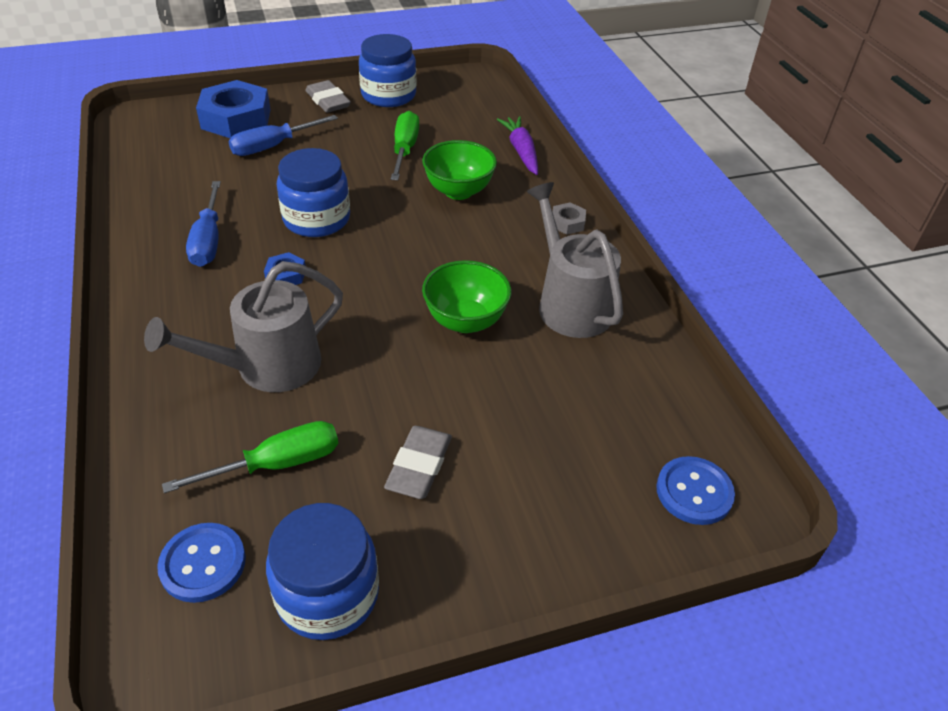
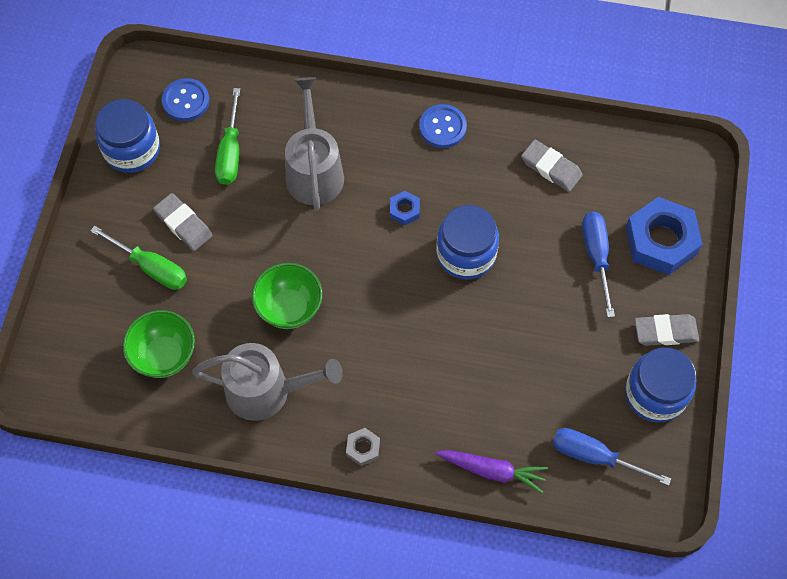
camera: 120 degrees right, 20 degrees up
blue screwdriver [186,181,221,267] -> blue screwdriver moved to [552,428,671,486]
green screwdriver [391,111,419,180] -> green screwdriver moved to [90,226,187,290]
green bowl [422,140,497,200] -> green bowl moved to [123,310,195,378]
blue button [656,456,735,525] -> blue button moved to [419,104,467,148]
none -> grey eraser [521,139,583,192]

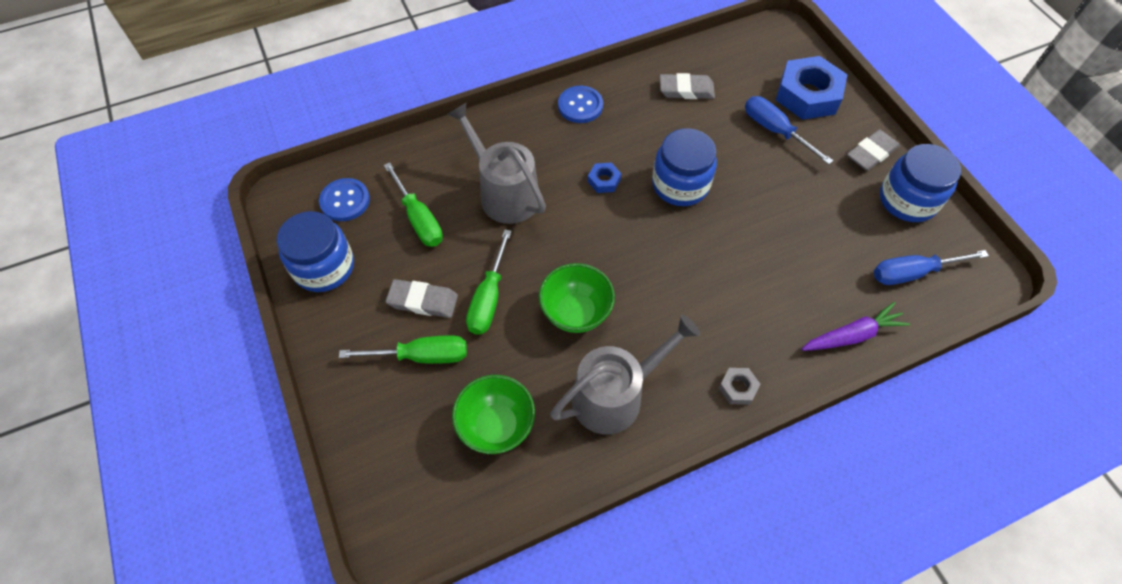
camera: 35 degrees left, 5 degrees down
none -> green screwdriver [466,229,512,335]

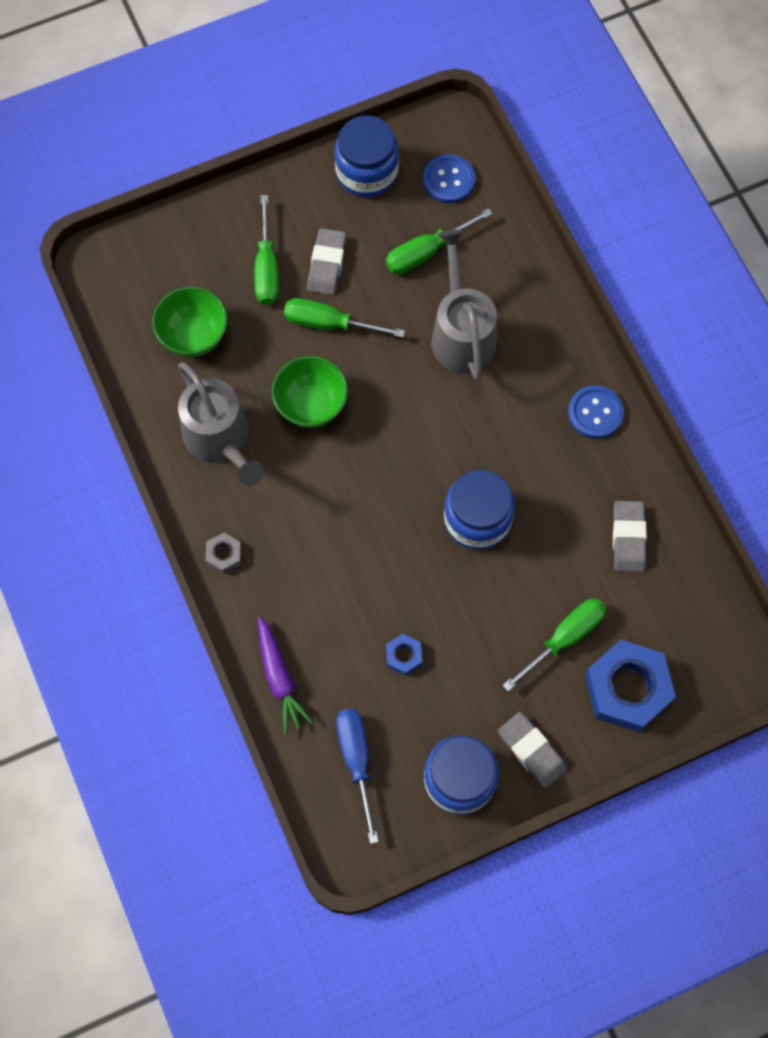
camera: 90 degrees right, 10 degrees up
grey watering can [447,103,546,224] -> grey watering can turned 60 degrees counterclockwise [431,230,497,381]
blue nut [588,163,621,193] -> blue nut moved to [386,634,422,676]
blue screwdriver [745,96,833,164] -> green screwdriver [502,598,606,691]

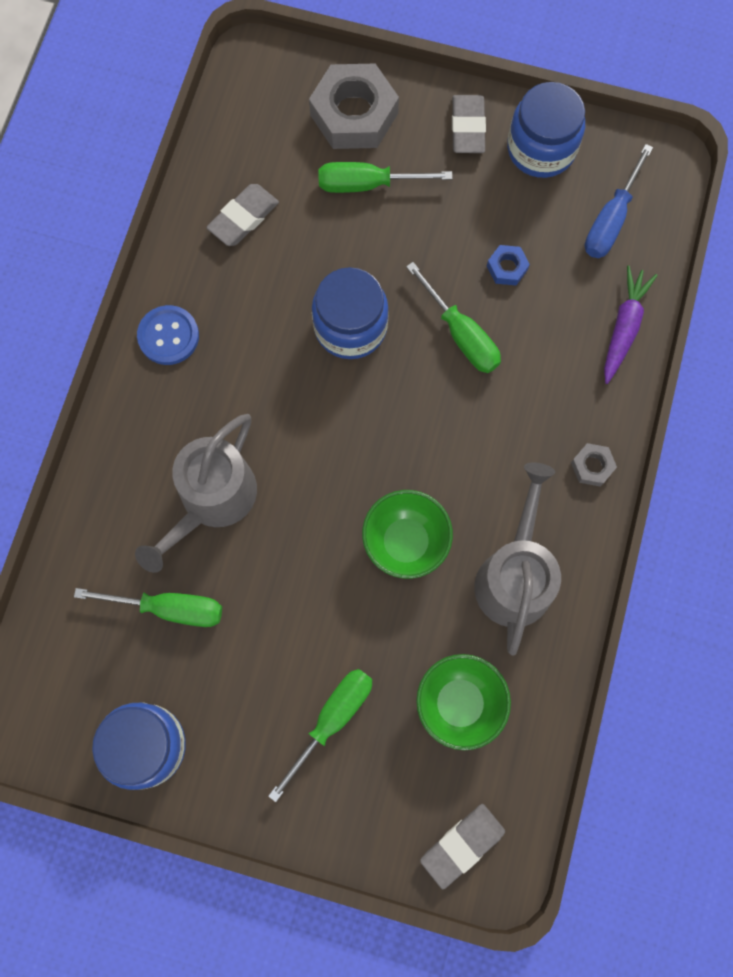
camera: 140 degrees left, 5 degrees up
green screwdriver [284,298,405,338] -> green screwdriver moved to [406,262,501,373]
grey eraser [307,228,347,295] -> grey eraser moved to [420,804,505,889]
blue button [423,155,475,203] -> none
blue nut [585,640,676,732] -> grey nut [309,64,399,149]

